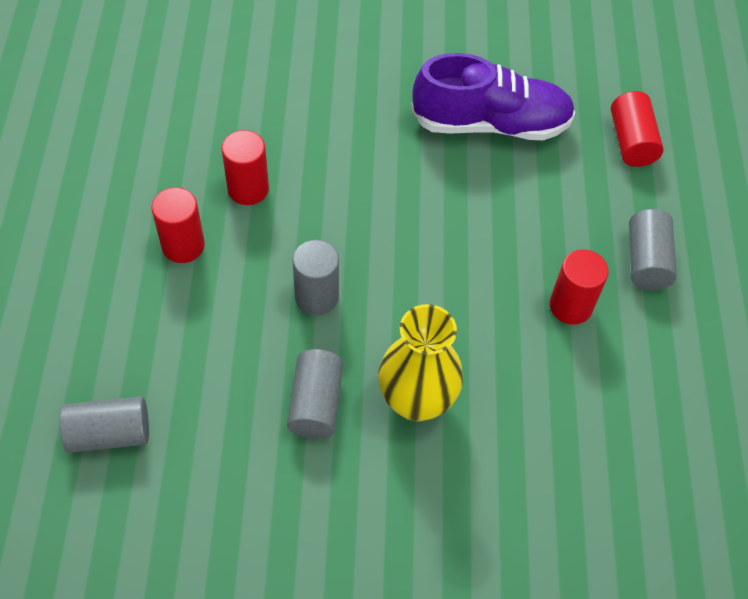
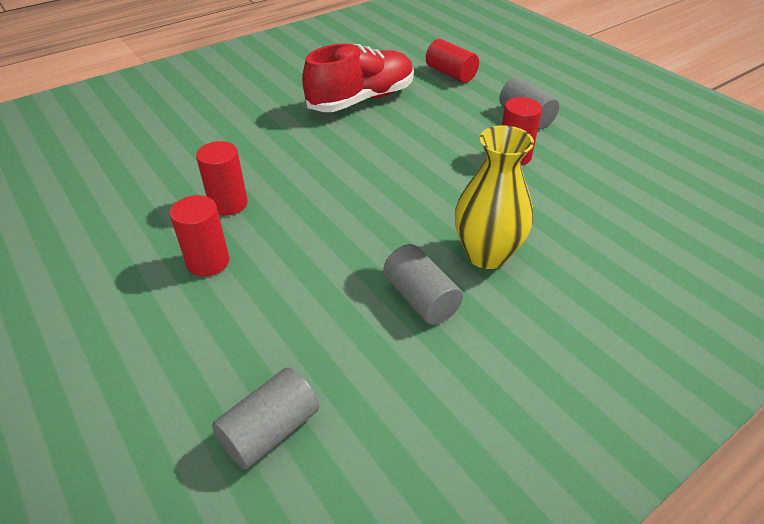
camera: 35 degrees left, 15 degrees down
grey cylinder [292,240,339,316] -> none
purple shoe [411,53,576,140] -> red shoe [302,43,414,112]

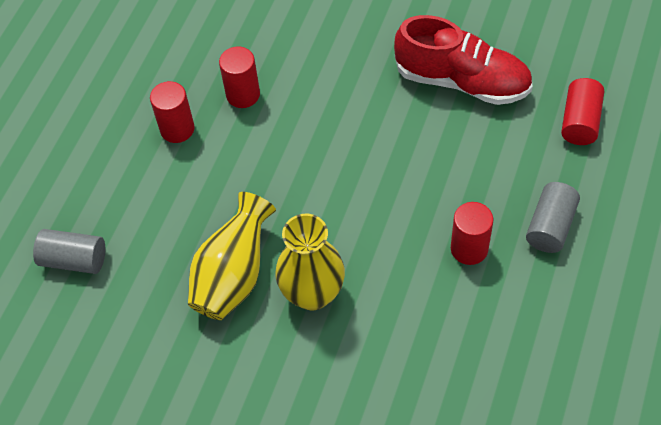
camera: 60 degrees right, 15 degrees up
grey cylinder [383,244,463,325] -> yellow vase [188,192,276,320]

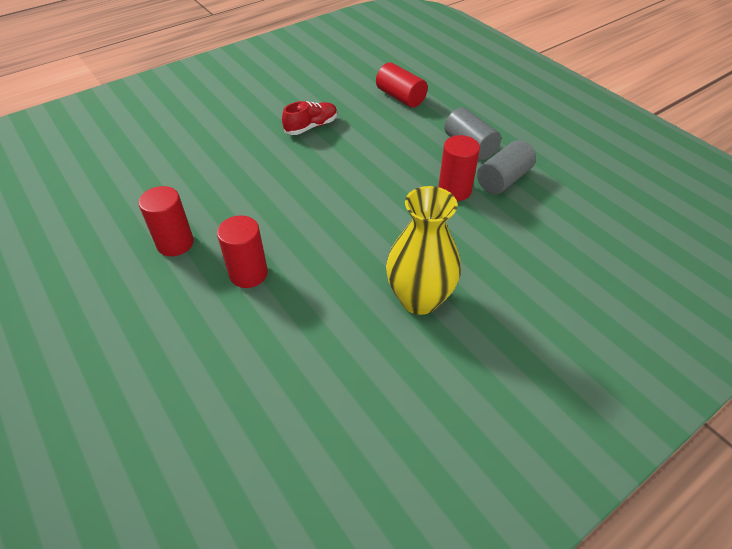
camera: 60 degrees left, 10 degrees down
grey cylinder [33,229,105,274] -> grey cylinder moved to [477,140,536,194]
red cylinder [150,81,195,143] -> red cylinder moved to [217,216,268,288]
yellow vase [188,192,276,320] -> none
red shoe [394,15,533,105] -> red shoe [282,101,338,135], size x0.51

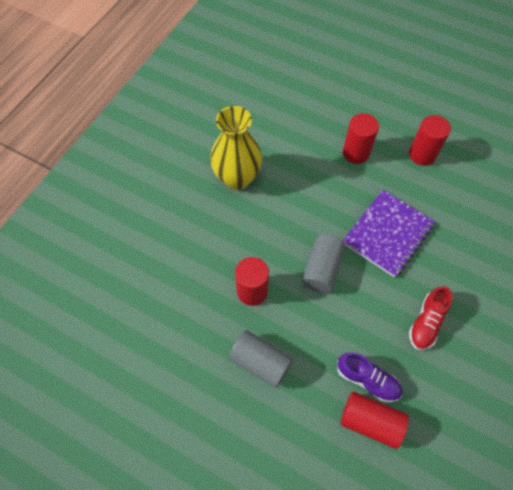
camera: 155 degrees right, 15 degrees up
grey cylinder [477,140,536,194] -> grey cylinder moved to [302,234,345,293]
none -> purple shoe [337,353,402,403]
none -> purple notebook [343,190,435,278]

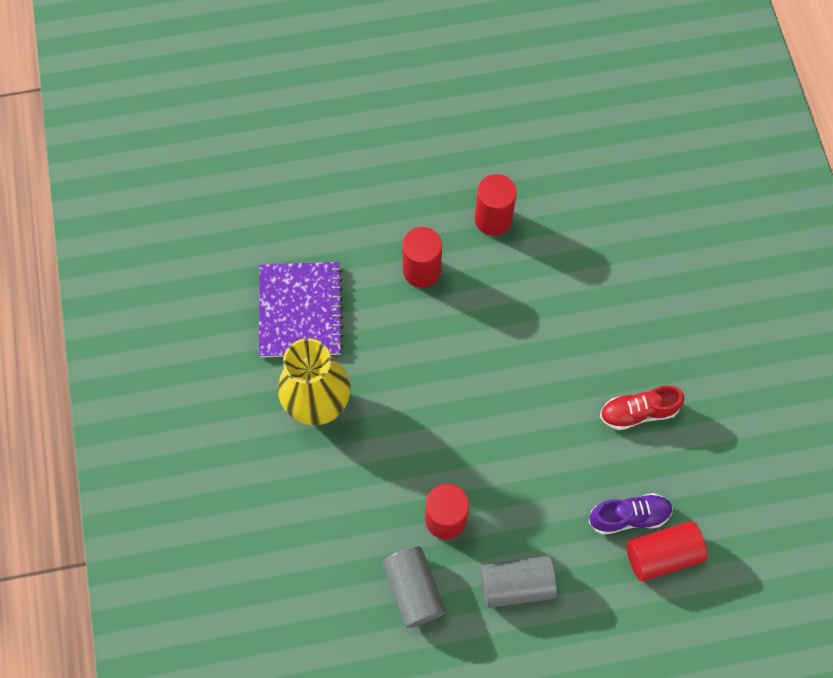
camera: 40 degrees left, 5 degrees up
grey cylinder [302,234,345,293] -> grey cylinder moved to [382,547,445,628]
purple notebook [343,190,435,278] -> purple notebook moved to [259,262,344,358]
red shoe [409,286,452,350] -> red shoe turned 90 degrees clockwise [600,385,684,430]

